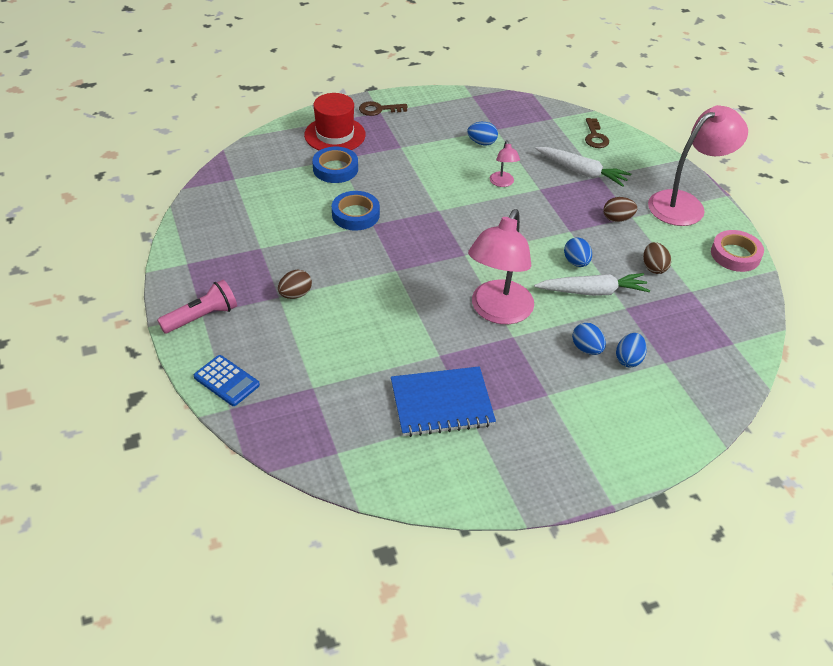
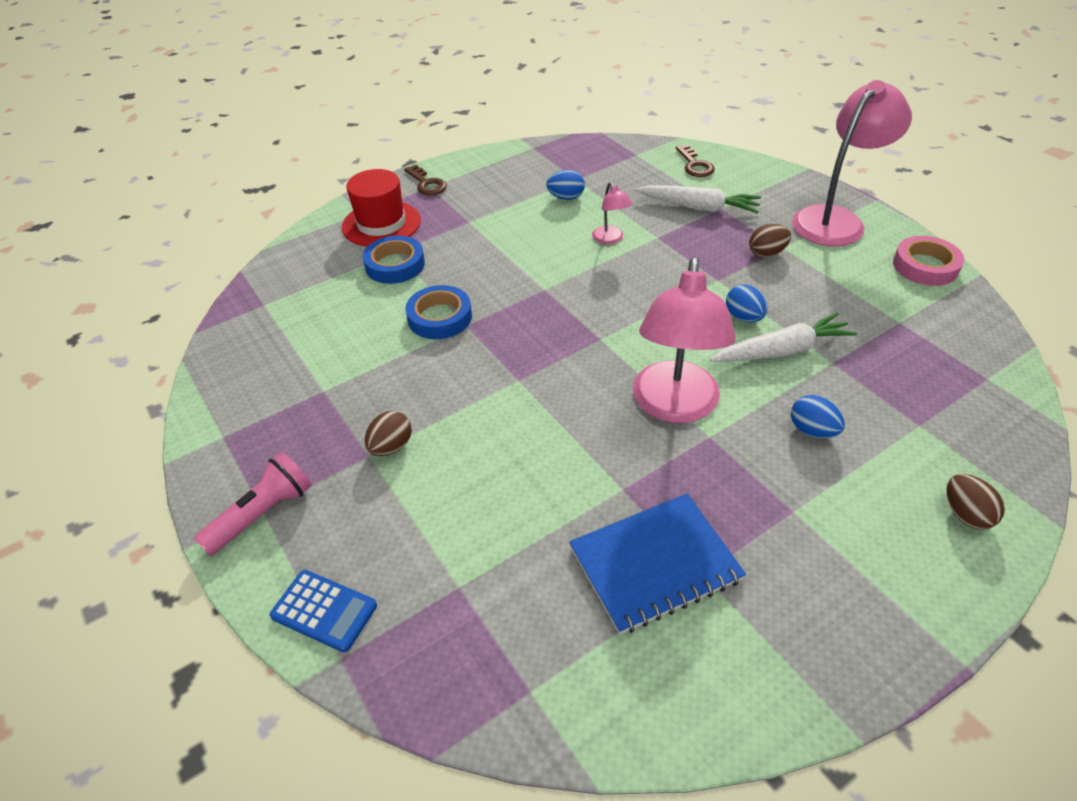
camera: 10 degrees left, 0 degrees up
brown key [359,101,407,116] -> brown key turned 105 degrees counterclockwise [404,165,447,195]
blue egg [616,333,647,367] -> none
brown egg [643,242,671,274] -> brown egg moved to [946,474,1005,530]

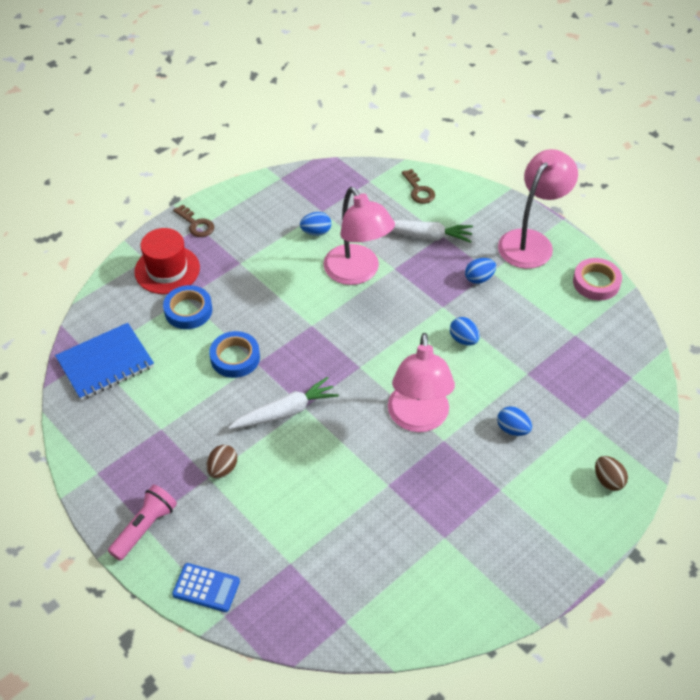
camera: 10 degrees left, 5 degrees up
blue notebook [569,493,746,635] -> blue notebook moved to [55,323,154,400]
pink lamp [592,182,632,244] -> pink lamp [323,187,395,285], size x2.22
white carrot [710,312,857,362] -> white carrot moved to [228,377,339,429]
brown egg [749,224,791,257] -> blue egg [465,258,496,284]

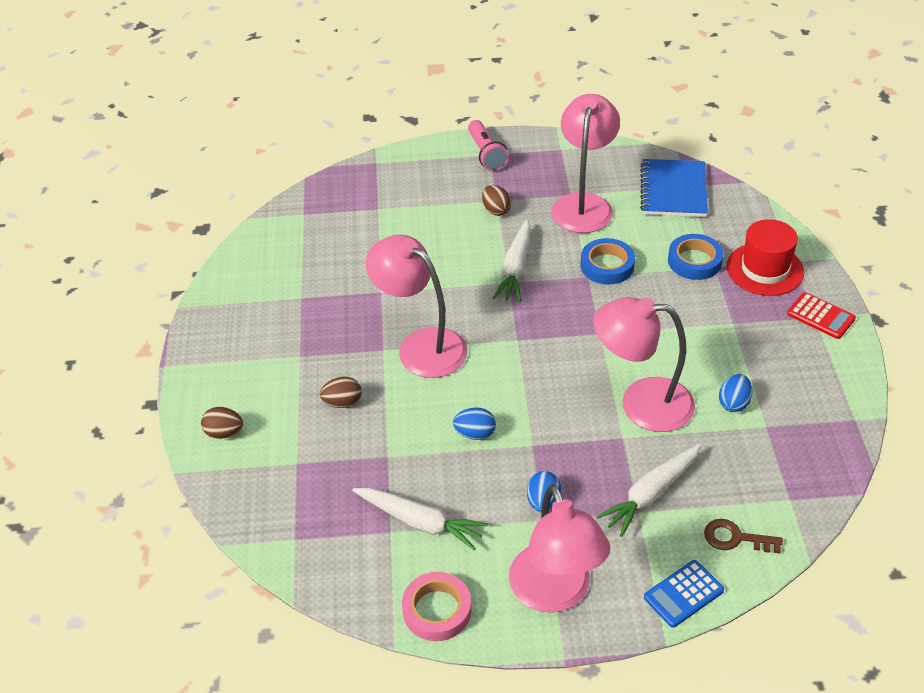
camera: 130 degrees right, 5 degrees down
blue calculator [172,563,240,612] -> blue calculator moved to [644,560,724,628]
brown key [173,204,214,237] -> red calculator [787,292,856,339]
blue egg [497,406,532,436] -> brown egg [320,377,362,408]
none -> white carrot [352,488,488,551]
none -> pink lamp [551,94,620,233]

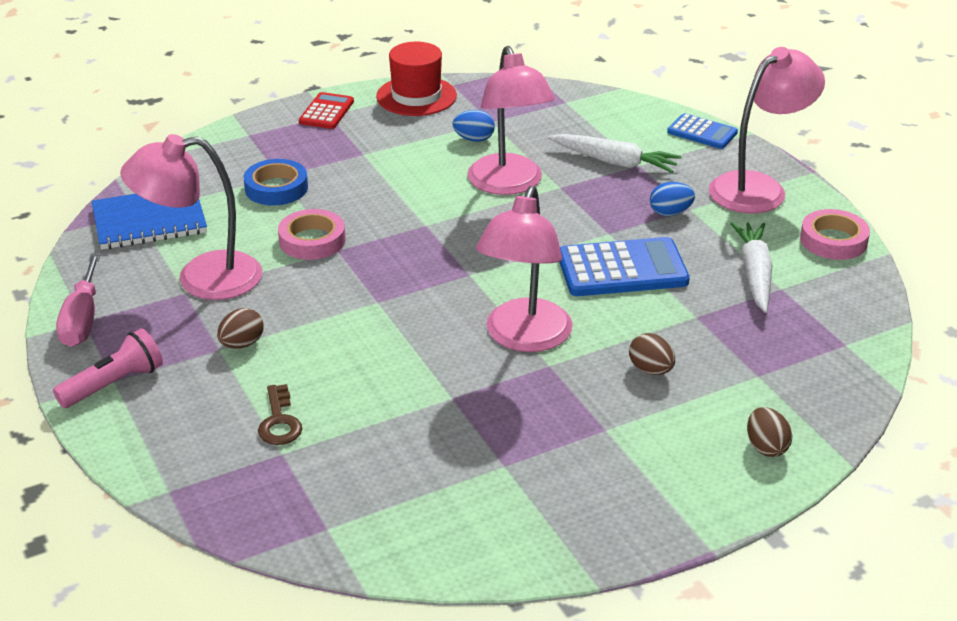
camera: 115 degrees left, 10 degrees down
blue egg [453,407,496,440] -> blue calculator [559,237,690,296]
white carrot [493,219,531,302] -> none
blue tape [581,238,635,285] -> pink tape [278,209,345,260]
brown key [704,519,783,553] -> brown key moved to [258,384,302,445]
red hat [727,219,804,296] -> red hat moved to [376,42,457,116]
none -> pink screwdriver [56,253,101,347]

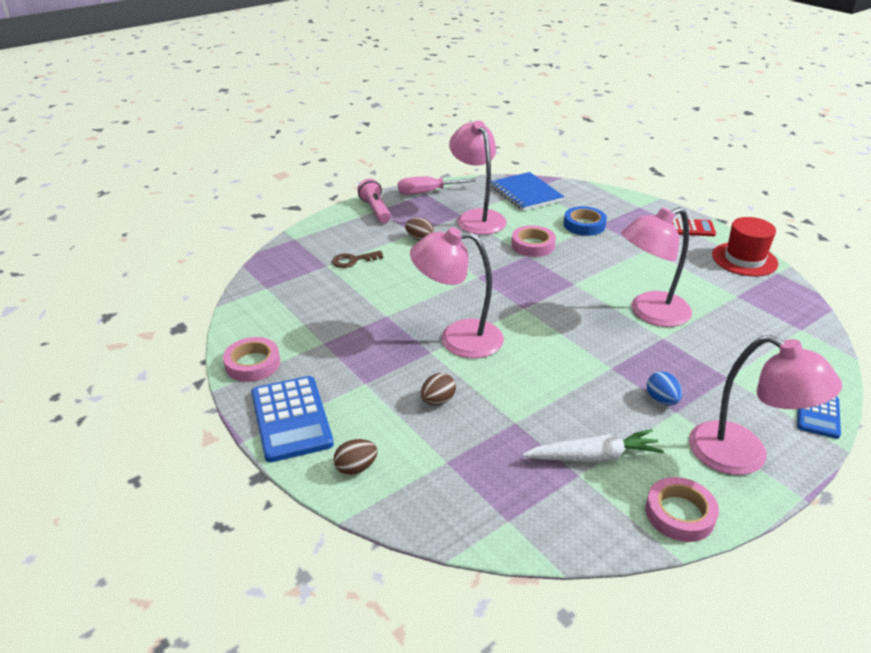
camera: 80 degrees right, 0 degrees up
pink flashlight [53,328,163,408] -> pink flashlight turned 150 degrees counterclockwise [357,179,391,223]
blue egg [453,110,495,142] -> none
white carrot [548,134,682,173] -> none
blue calculator [559,237,690,296] -> blue calculator moved to [251,376,334,462]
none -> pink tape [223,337,280,382]

